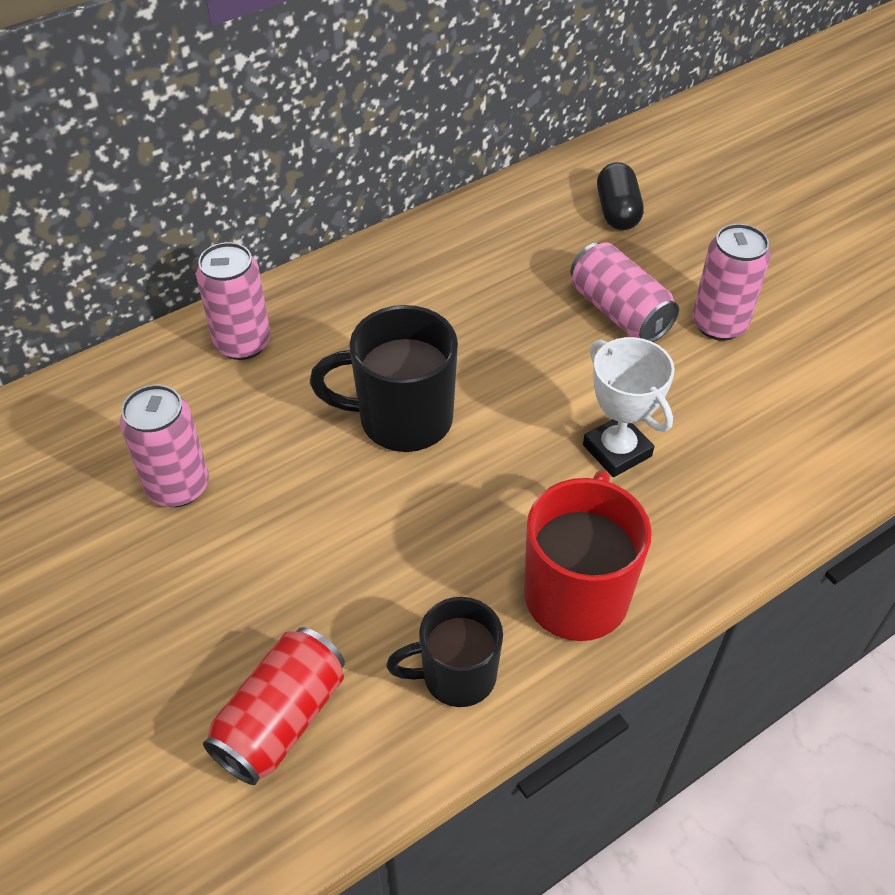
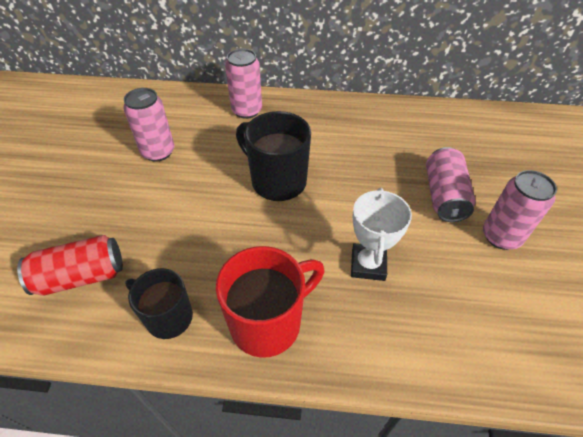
camera: 40 degrees right, 0 degrees up
black capsule [597,162,644,230] -> none

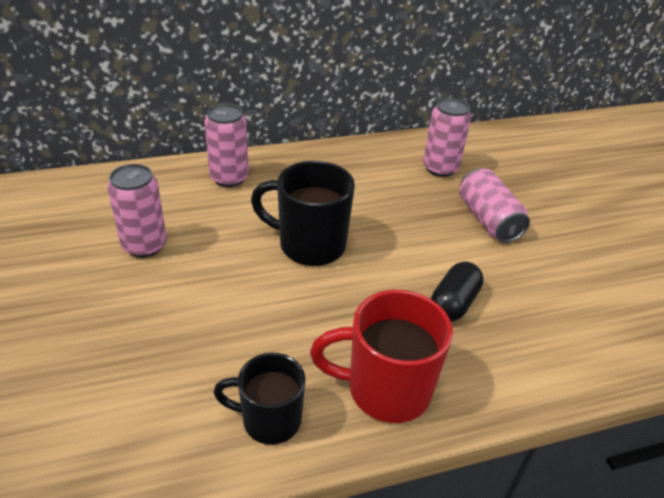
camera: 25 degrees left, 10 degrees down
red can [17,235,123,296] -> none
red mug [216,246,324,358] -> red mug turned 120 degrees counterclockwise [310,290,453,423]
white trophy [351,188,412,281] -> black capsule [431,262,484,322]
pink can [483,170,557,250] -> pink can moved to [423,97,471,177]

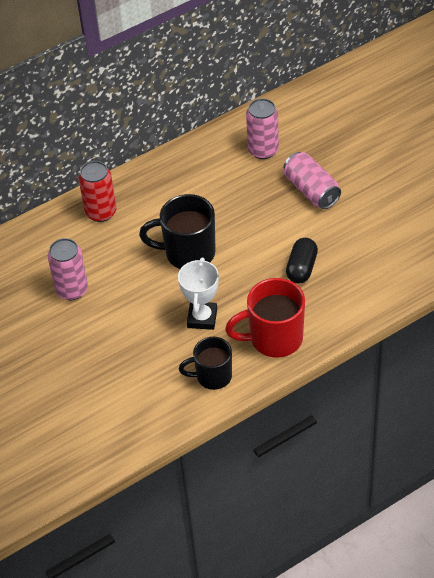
camera: 10 degrees left, 10 degrees up
pink can [204,104,249,187] -> red can [78,161,116,222]
none -> white trophy [178,258,219,330]

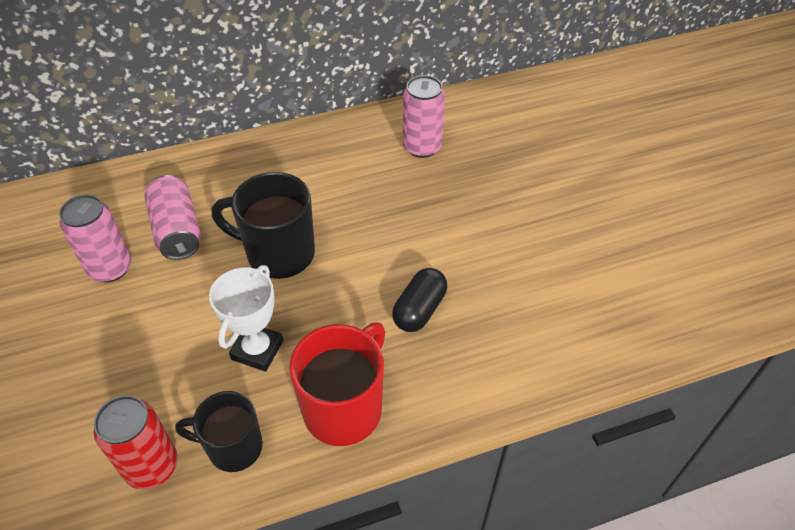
camera: 10 degrees right, 0 degrees up
red can [78,161,116,222] -> red can moved to [94,395,178,490]
red mug [225,278,305,358] -> red mug turned 120 degrees clockwise [289,322,385,446]
pink can [284,152,341,209] -> pink can moved to [144,175,201,260]

